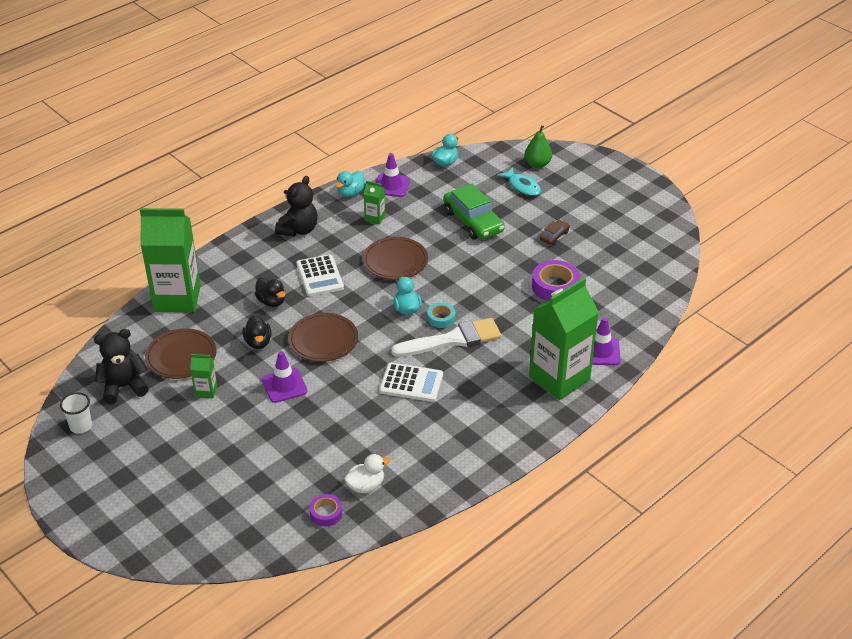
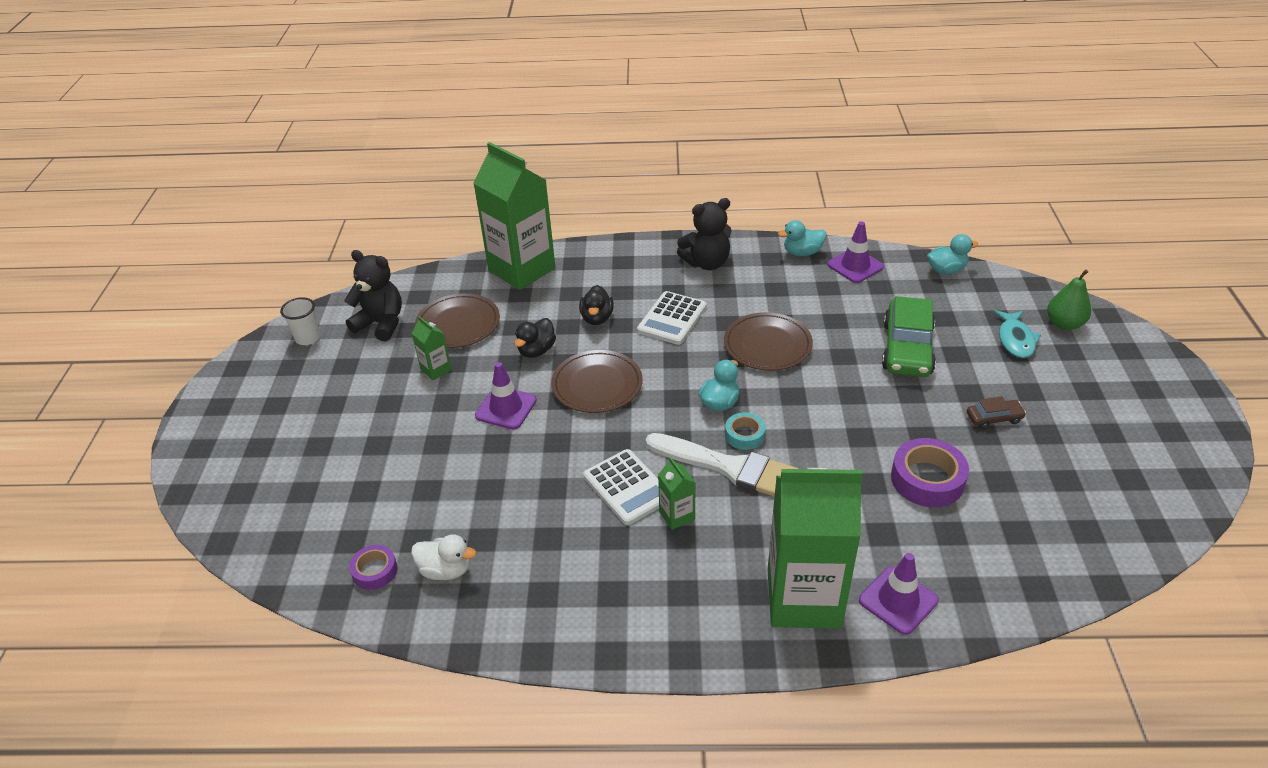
camera: 45 degrees right, 0 degrees up
green carton [364,181,385,224] -> green carton moved to [658,457,696,530]

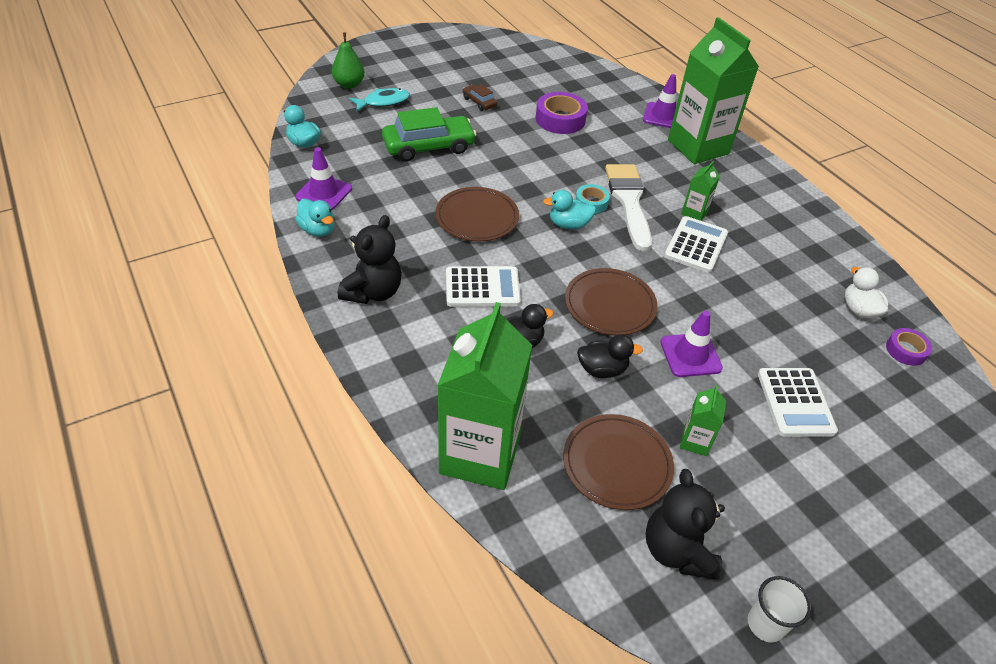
camera: 125 degrees left, 5 degrees up
black teddy bear [677,198,732,270] -> black teddy bear turned 75 degrees clockwise [338,215,402,304]
none -> white calculator [758,368,838,437]

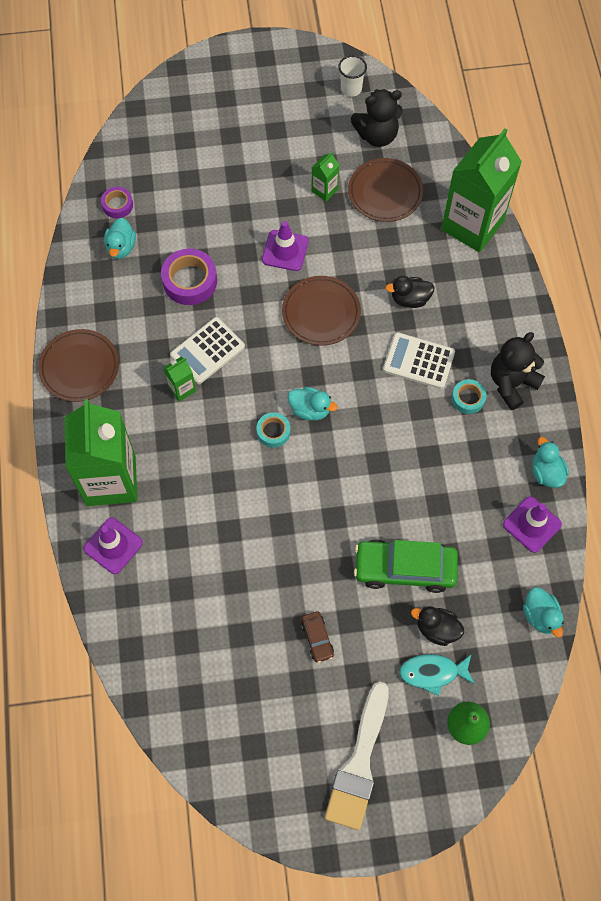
camera: 155 degrees left, 20 degrees up
brown plate [435,187,519,241] -> brown plate moved to [38,329,119,402]
purple tape [536,92,588,134] -> purple tape moved to [161,248,217,305]
black duck [577,334,643,378] -> black duck moved to [411,606,464,646]
white brush [605,164,652,251] -> white brush moved to [325,681,389,830]
black teddy bear [646,469,725,580] -> black teddy bear turned 60 degrees clockwise [351,89,402,147]
white calculator [758,368,838,437] -> none
white duck [845,267,888,318] -> turquoise duck [104,218,136,259]
none -> turquoise tape [452,379,486,414]

